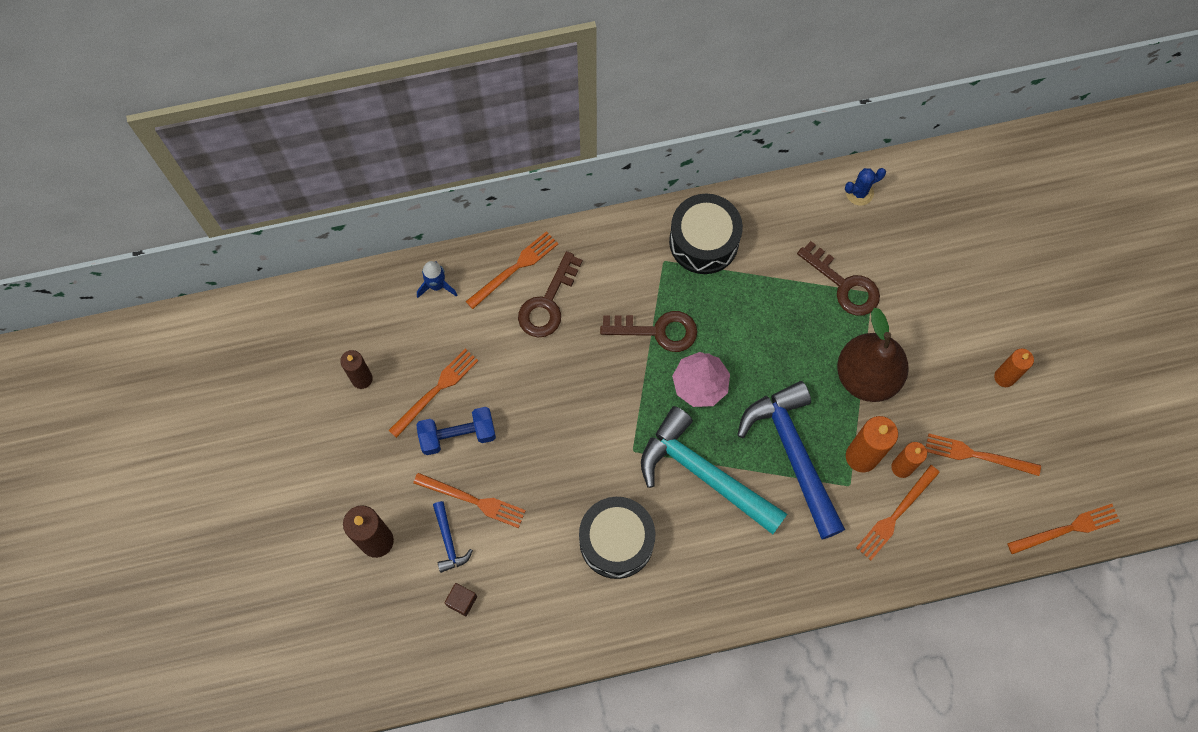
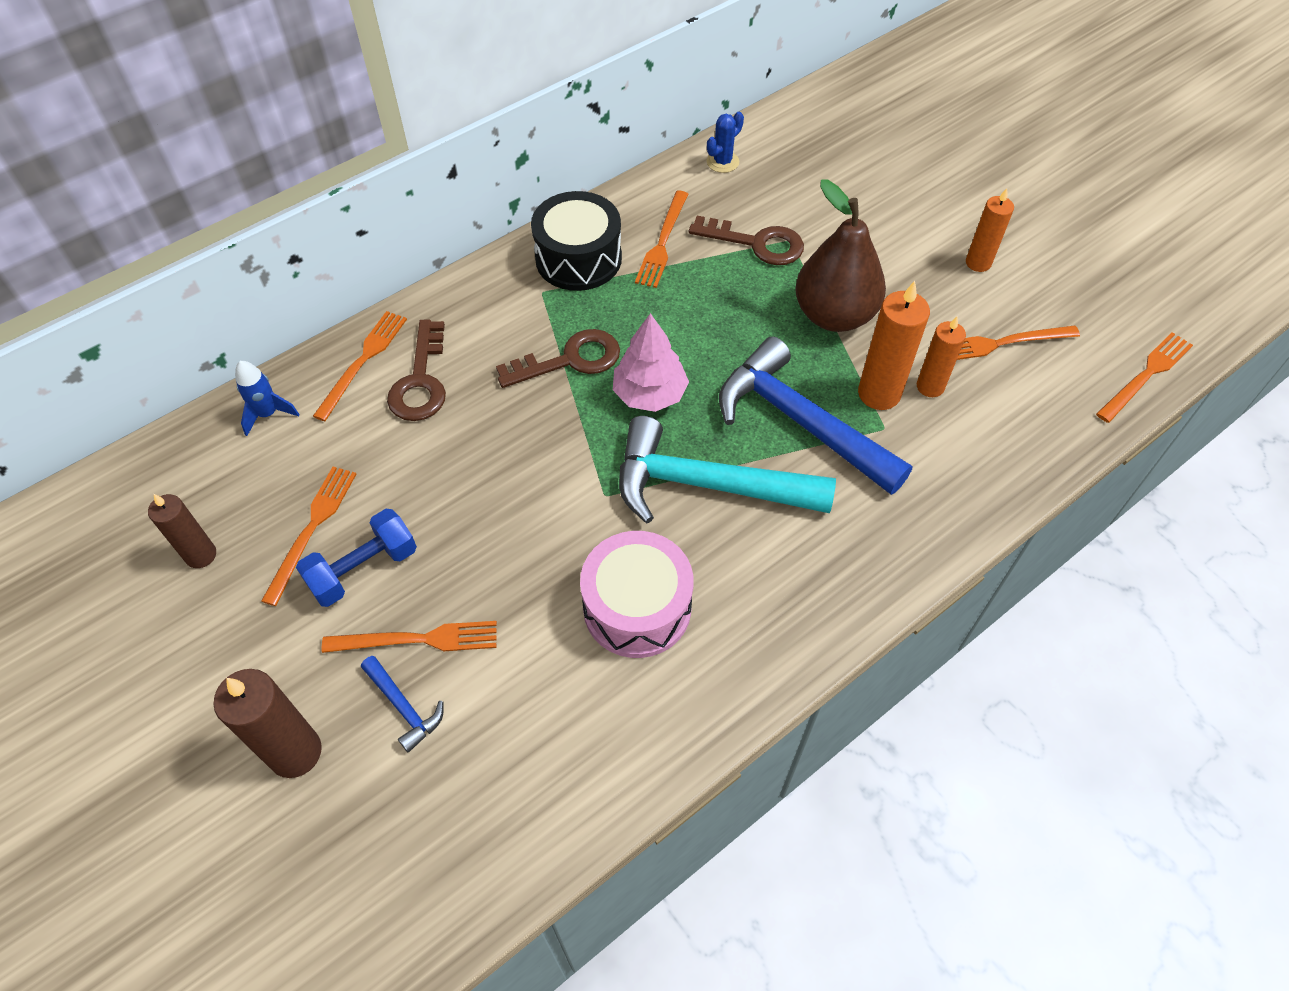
camera: 25 degrees left, 15 degrees down
brown cube [444,583,477,616] -> none
black drum [579,497,655,579] -> pink drum [580,531,694,658]
orange fork [856,465,940,560] -> orange fork moved to [635,191,688,288]

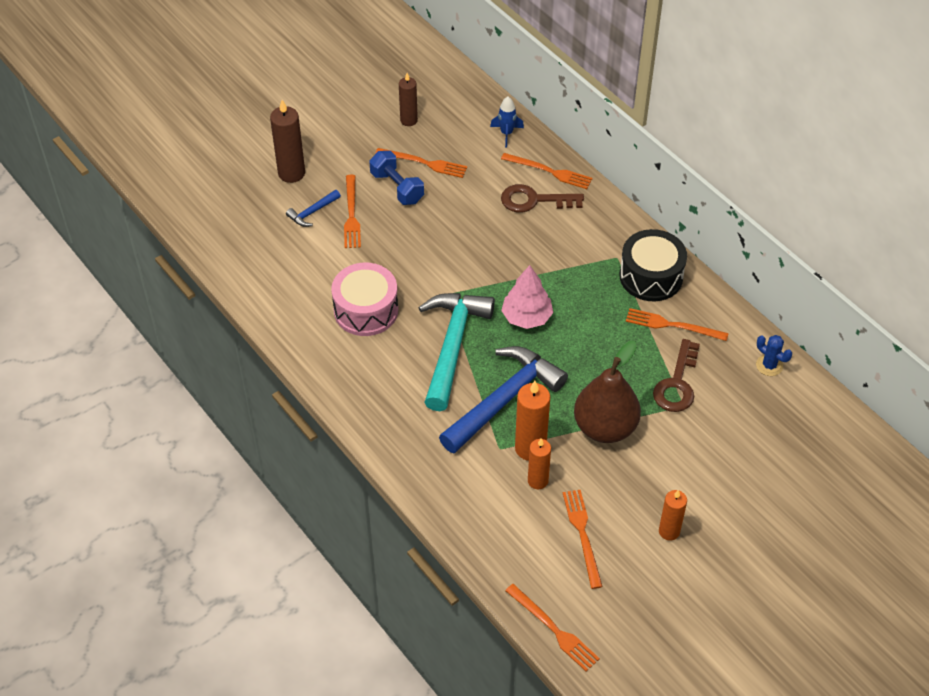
camera: 90 degrees right, 5 degrees down
brown key [496,329,620,388] -> none

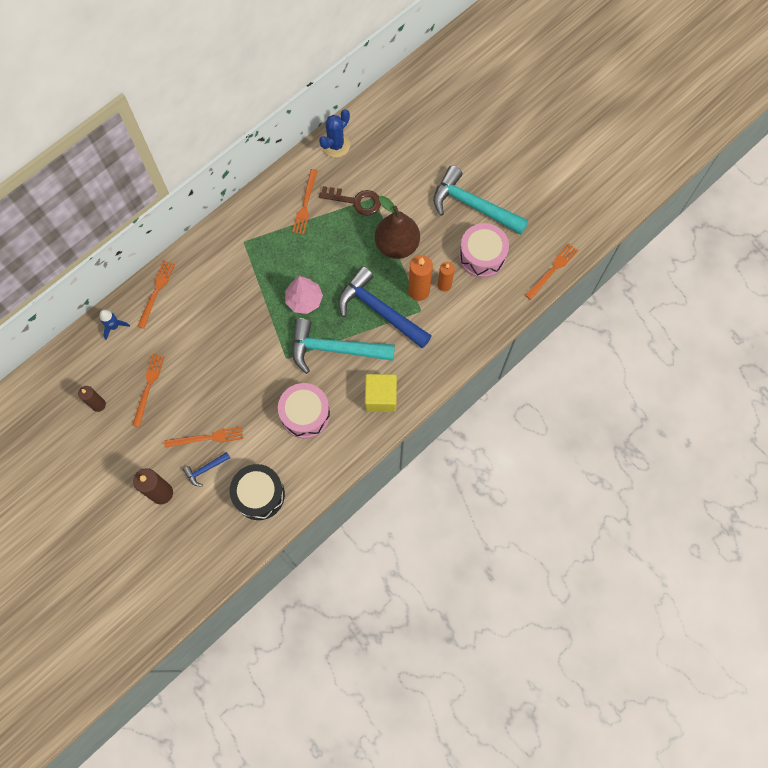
camera: 95 degrees left, 20 degrees up
blue hammer [286,190,341,227] -> blue hammer turned 105 degrees clockwise [183,452,230,487]
blue dumbbell [369,151,424,205] -> none
brown key [501,184,584,213] -> none
orange fork [563,490,603,589] -> pink drum [459,223,509,278]
black drum [620,229,687,301] -> black drum moved to [230,464,285,520]
orange candle [659,490,687,541] -> turquoise hammer [433,165,529,235]
blue cactus [756,335,792,376] -> blue cactus [319,109,350,158], size x1.53
none -> yellow cube [365,374,397,412]

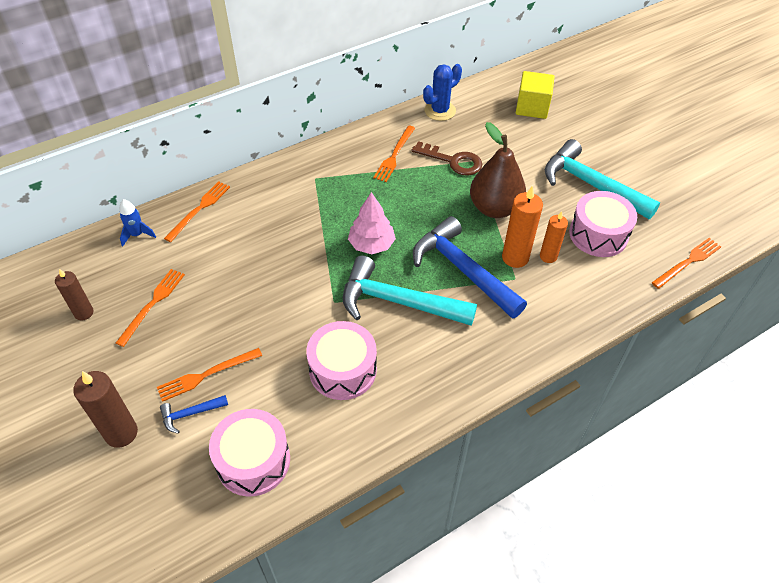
camera: 10 degrees right, 20 degrees down
orange fork [164,426,243,448] -> orange fork turned 150 degrees clockwise [157,348,262,402]
black drum [230,464,285,520] -> pink drum [209,409,290,497]
yellow cube [365,374,397,412] -> yellow cube moved to [516,71,554,119]

